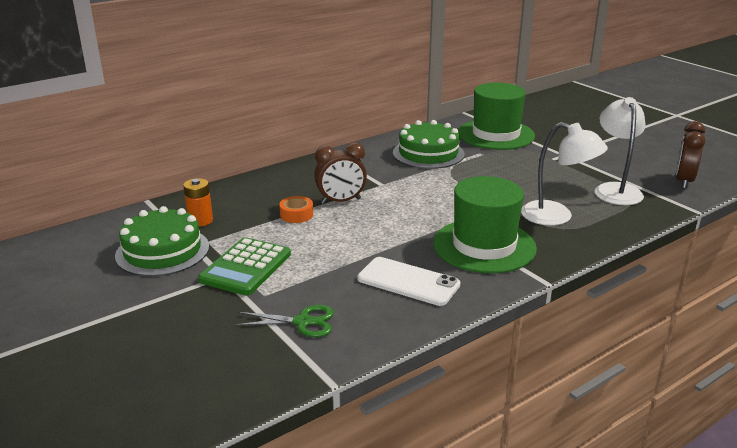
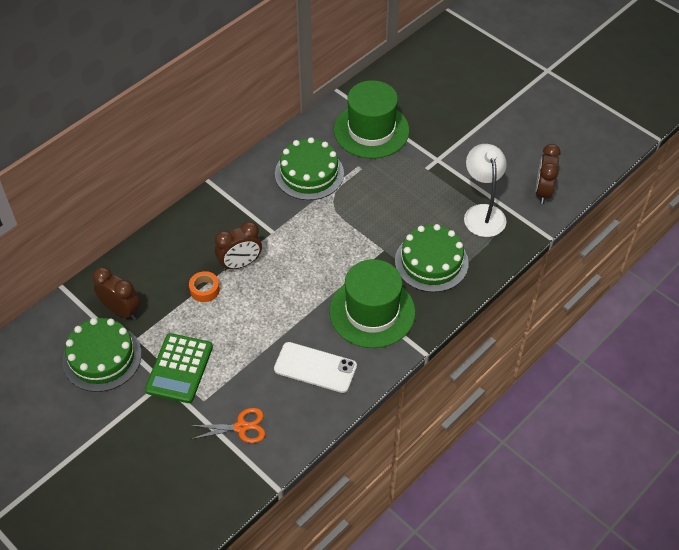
camera: 10 degrees left, 25 degrees up
orange battery [183,178,213,227] -> brown clock [93,267,140,320]
green scissors [235,305,334,337] -> orange scissors [189,408,266,443]
white lamp [521,122,608,226] -> green cake [395,224,469,292]

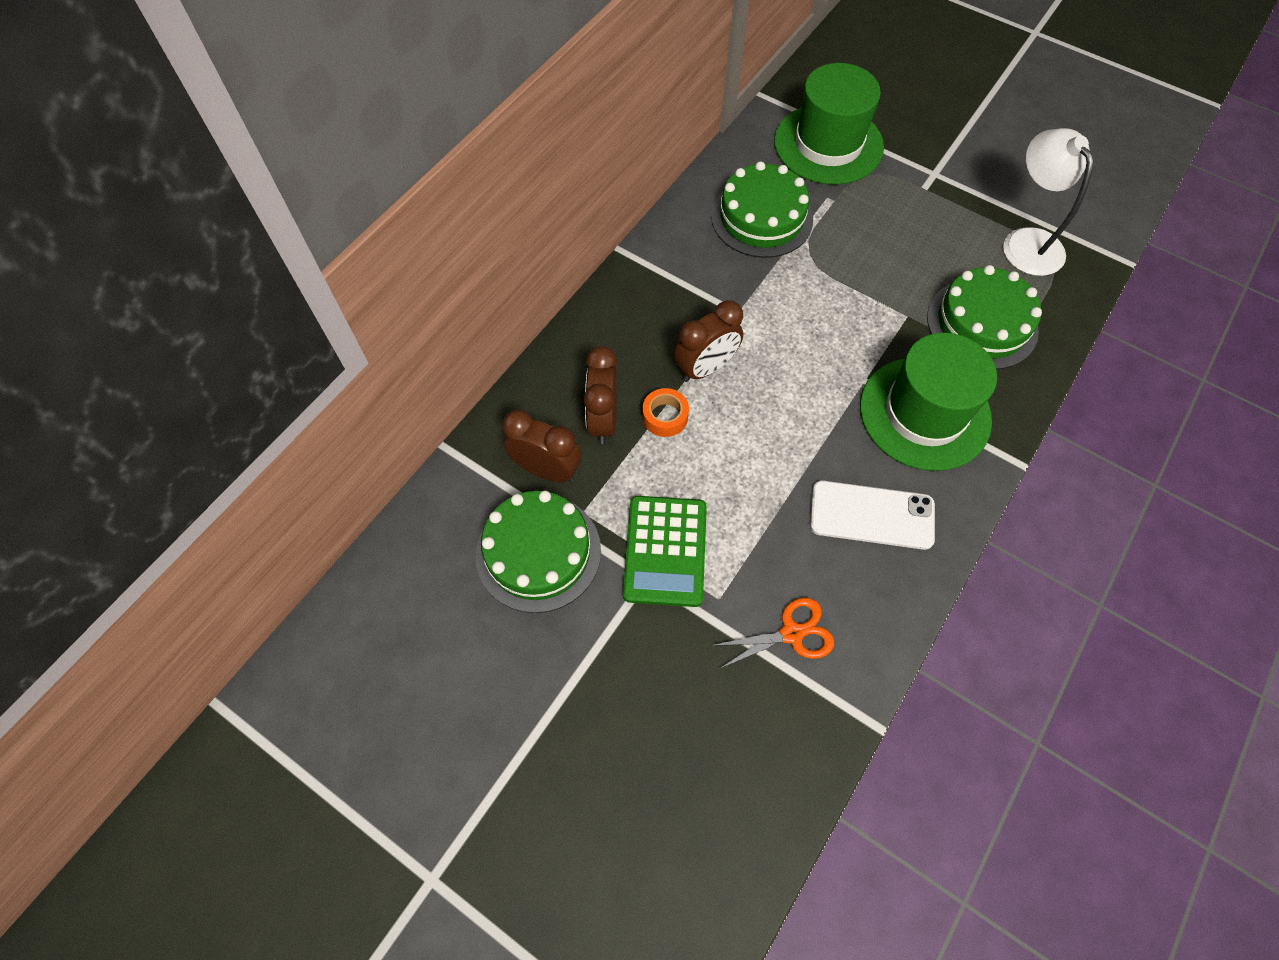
camera: 10 degrees left, 10 degrees up
brown clock [535,144,561,204] -> brown clock moved to [584,346,617,444]

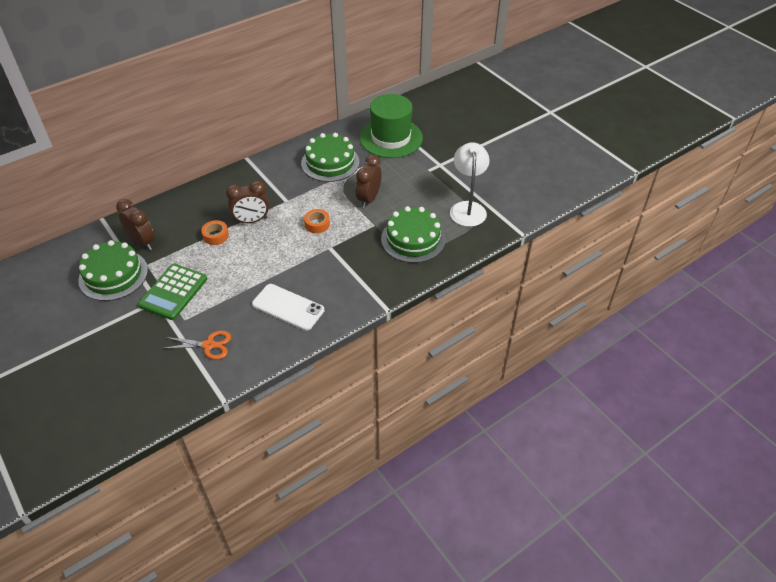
camera: 20 degrees right, 15 degrees down
brown clock [584,346,617,444] -> brown clock moved to [356,155,382,208]
green hat [860,333,997,471] -> none
none -> orange tape [304,209,330,233]

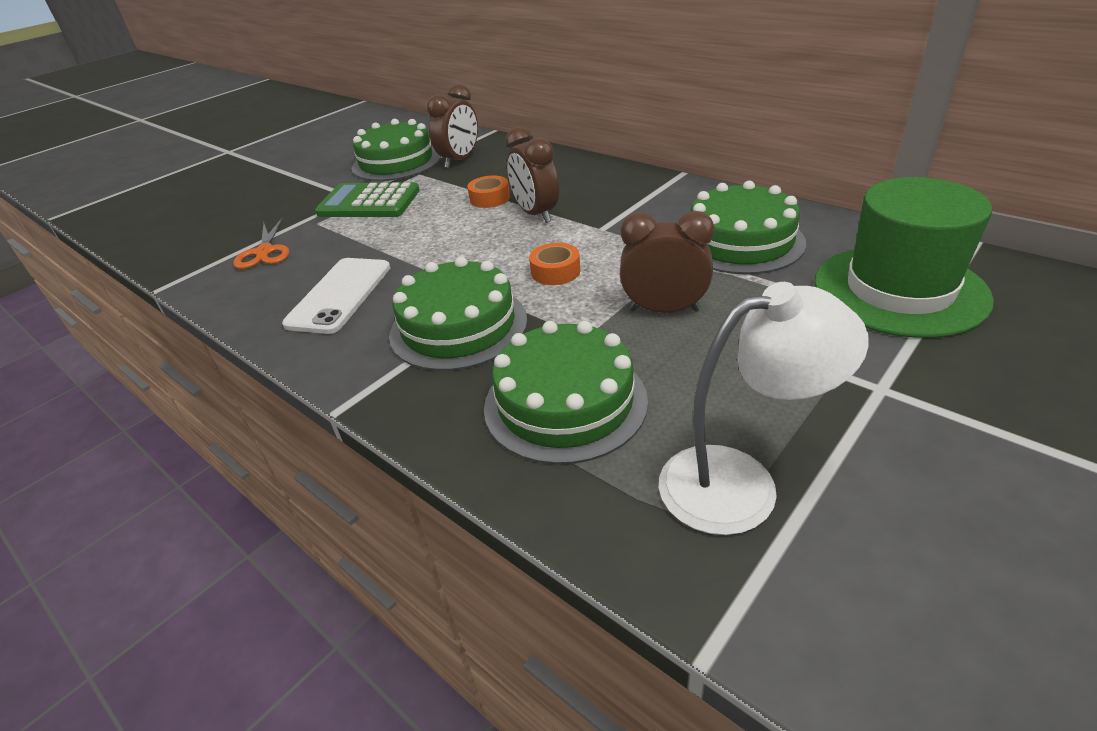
camera: 80 degrees right, 10 degrees down
none -> green cake [389,257,527,371]

